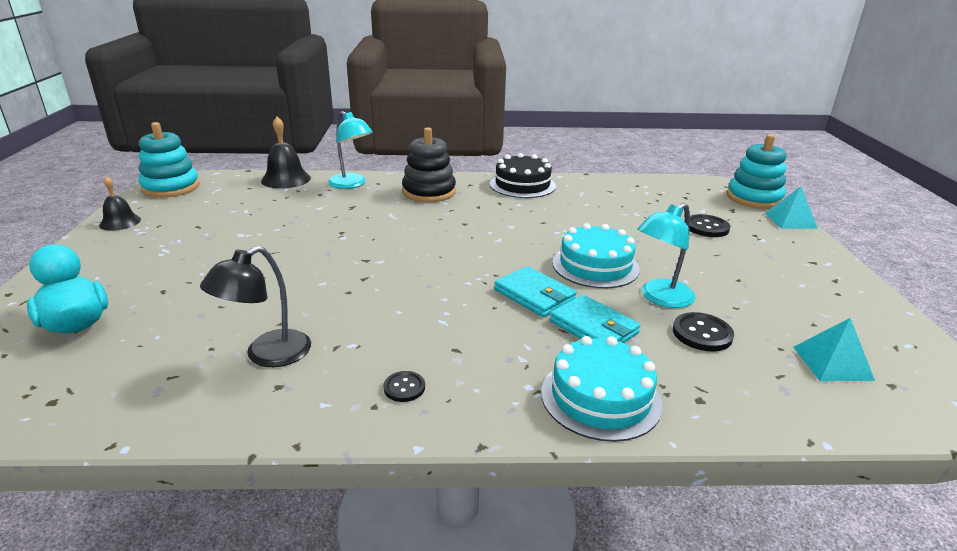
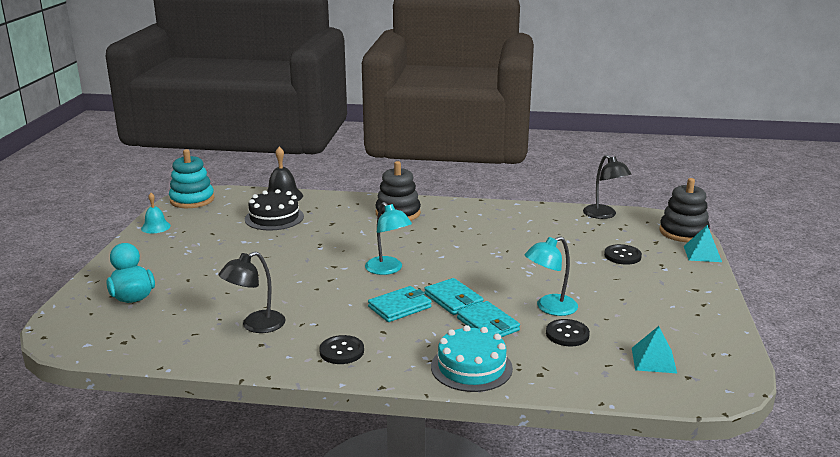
camera: 10 degrees right, 5 degrees down
black bell [99,176,141,231] -> turquoise bell [141,193,171,233]
turquoise lamp [328,111,373,189] -> turquoise lamp moved to [365,202,412,275]
black button [383,371,425,402] -> black button [319,335,364,364], size x1.60
black cake [490,153,556,198] -> black cake moved to [245,189,304,230]
turquoise cake [552,223,640,288] -> none
turquoise stacking toy [727,134,786,209] -> black stacking toy [659,178,710,242]
none -> turquoise wallet [368,286,432,322]
none -> black lamp [583,155,631,219]

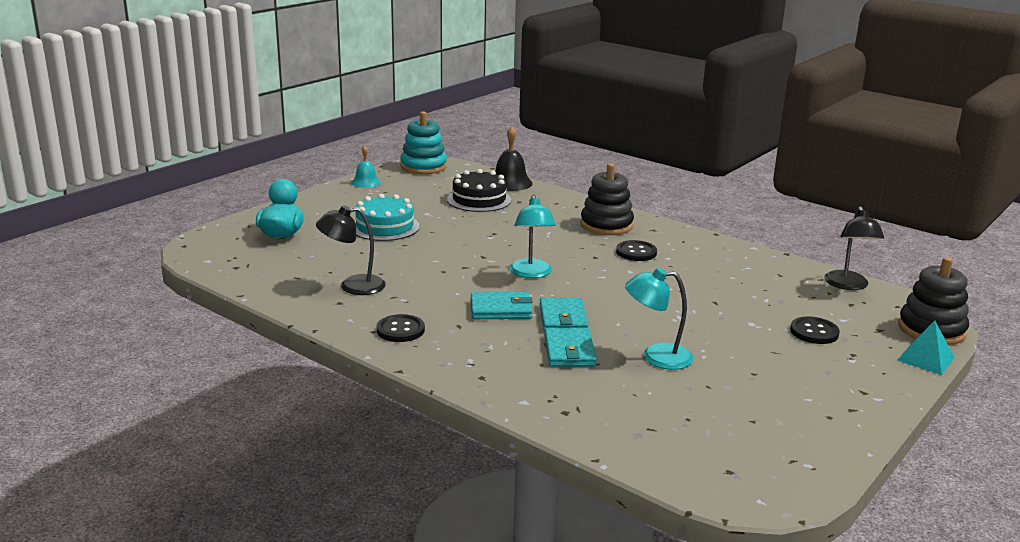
camera: 30 degrees right, 0 degrees up
turquoise cake [431,325,513,392] -> turquoise cake moved to [355,194,420,241]
black button [546,319,590,346] -> black button moved to [616,240,657,261]
turquoise pyramid [632,326,677,373] -> none

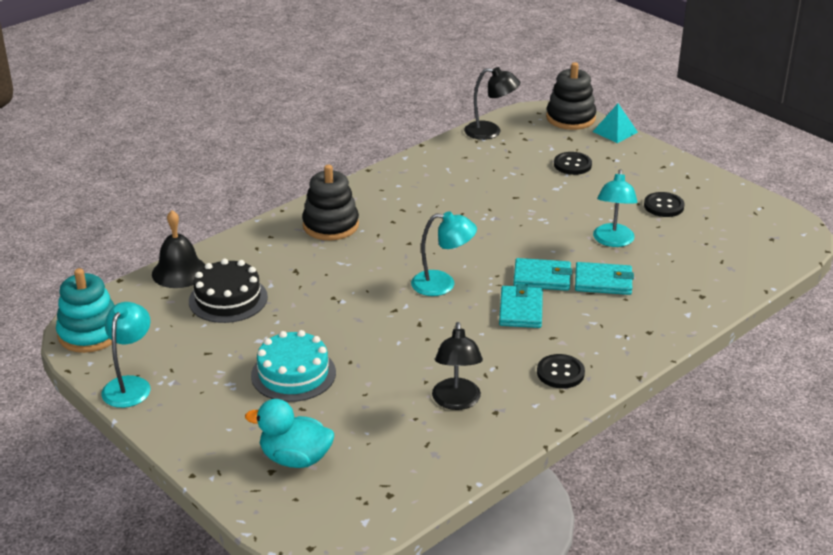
camera: 80 degrees left, 10 degrees up
turquoise bell [351,145,381,188] -> turquoise lamp [101,302,151,408]
black button [616,240,657,261] -> black button moved to [644,192,685,217]

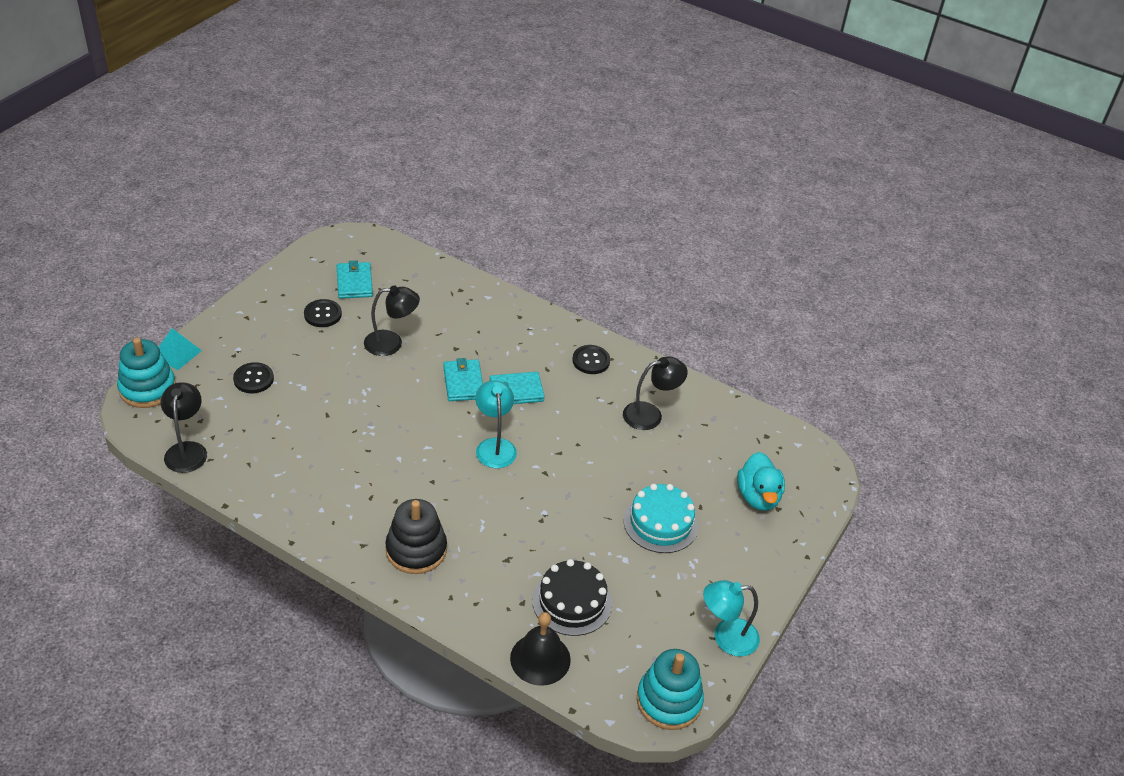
camera: 110 degrees left, 10 degrees up
black stacking toy [546,62,596,130] -> turquoise stacking toy [117,338,176,408]
turquoise wallet [575,262,634,295] -> turquoise wallet moved to [337,261,373,299]
turquoise lamp [593,169,638,247] -> black lamp [364,286,420,356]

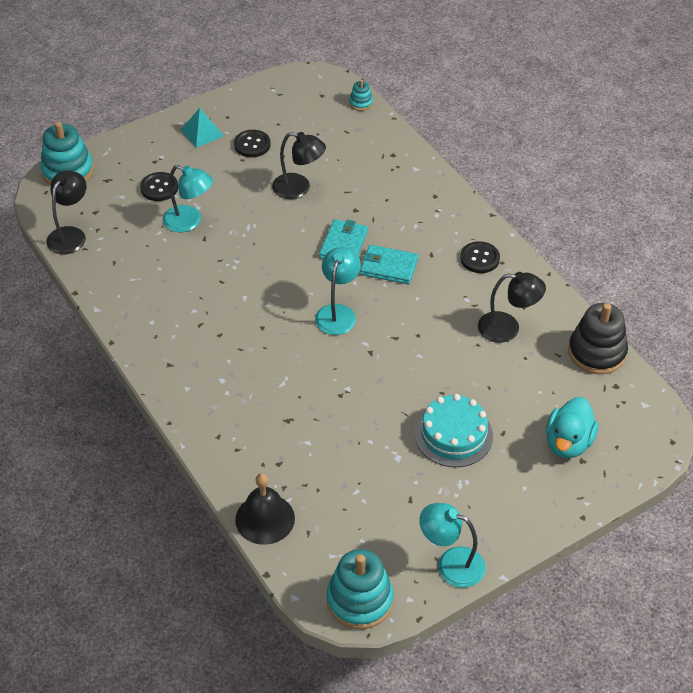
camera: 30 degrees right, 5 degrees up
turquoise pyramid [159,328,202,370] -> turquoise pyramid moved to [181,108,224,148]
turquoise wallet [337,261,373,299] -> none
black stacking toy [385,499,447,574] -> black stacking toy moved to [568,303,628,374]
black cake [532,559,612,636] -> none
none -> turquoise lamp [163,165,213,232]
none -> turquoise stacking toy [349,80,373,111]

